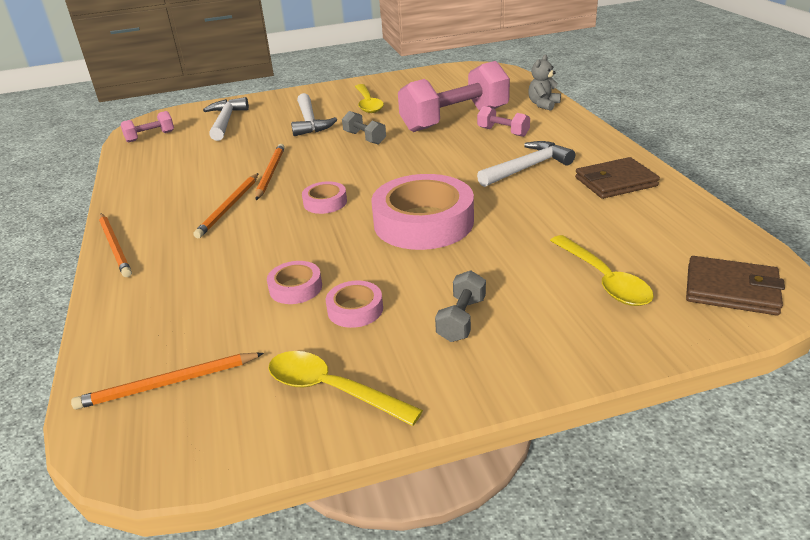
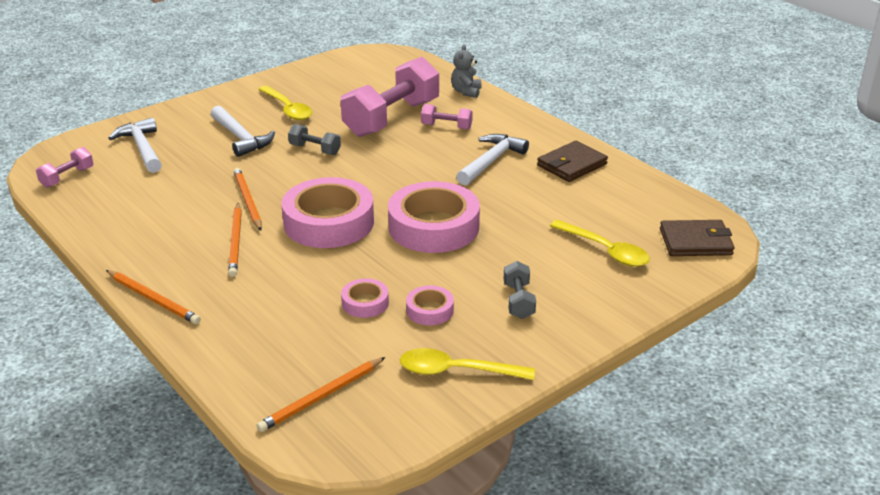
camera: 25 degrees left, 0 degrees up
pink tape [302,181,347,214] -> pink tape [282,177,374,248], size x2.15

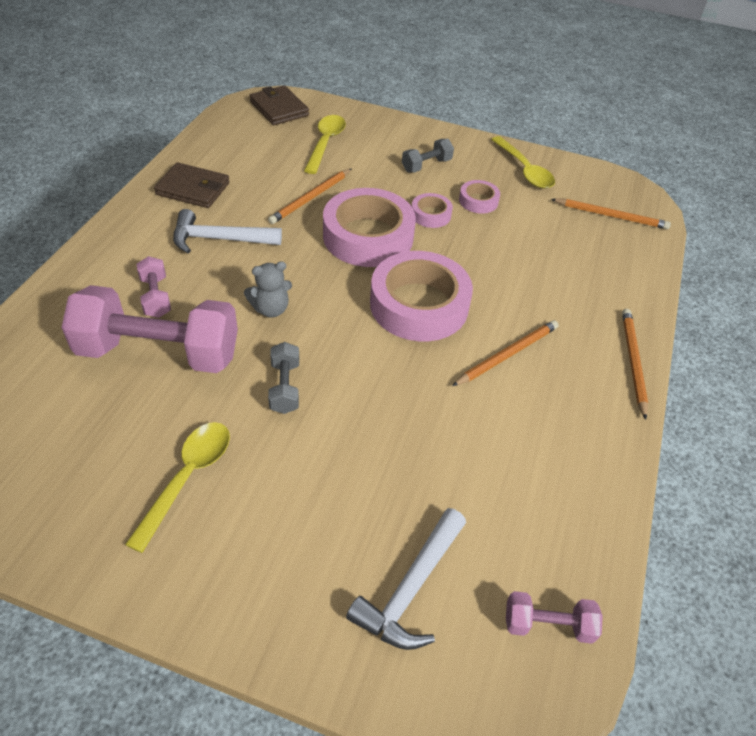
camera: 125 degrees left, 15 degrees up
white hammer [211,106,275,157] -> none
orange pencil [234,168,262,231] -> orange pencil moved to [268,169,351,224]
pink tape [341,278,389,318] -> pink tape moved to [412,193,453,228]
grey teddy bear [451,45,481,98] -> grey teddy bear moved to [244,261,292,318]

